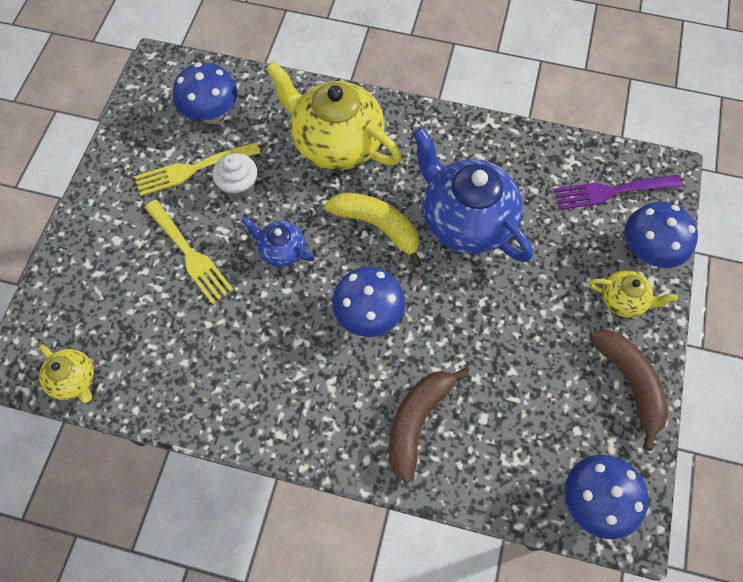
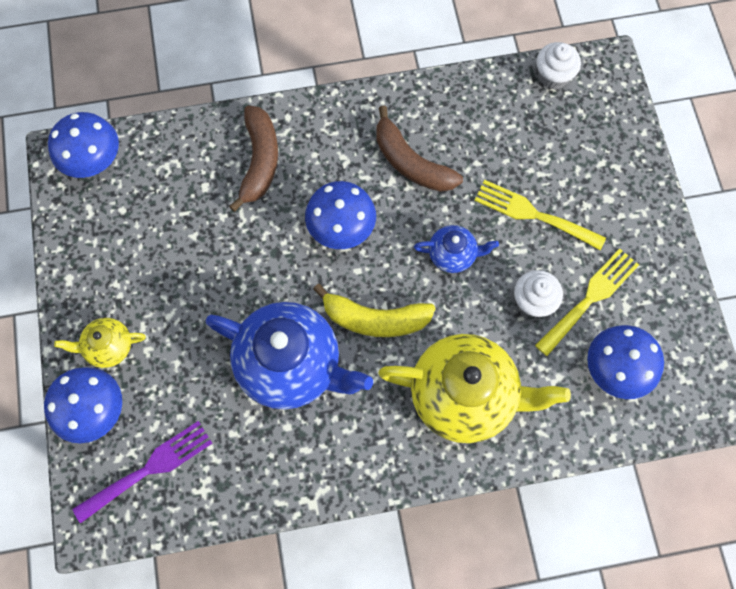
camera: 155 degrees right, 5 degrees up
yellow teapot [39,344,94,403] -> white cupcake [536,42,581,89]
brown banana [589,329,668,451] -> brown banana moved to [376,106,463,192]

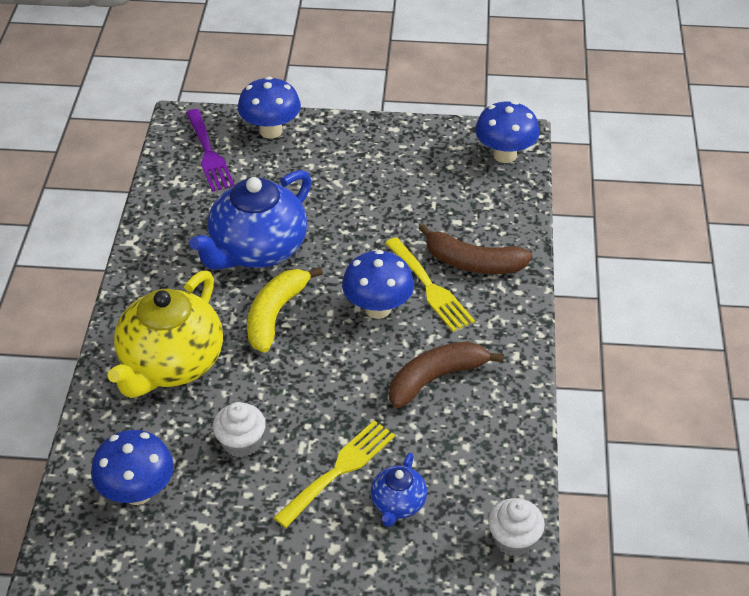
camera: 105 degrees right, 25 degrees down
yellow teapot [54,318,146,368] -> none
blue teapot [414,225,499,273] -> blue teapot moved to [371,452,427,527]
yellow fork [535,249,639,356] -> yellow fork moved to [385,237,475,332]

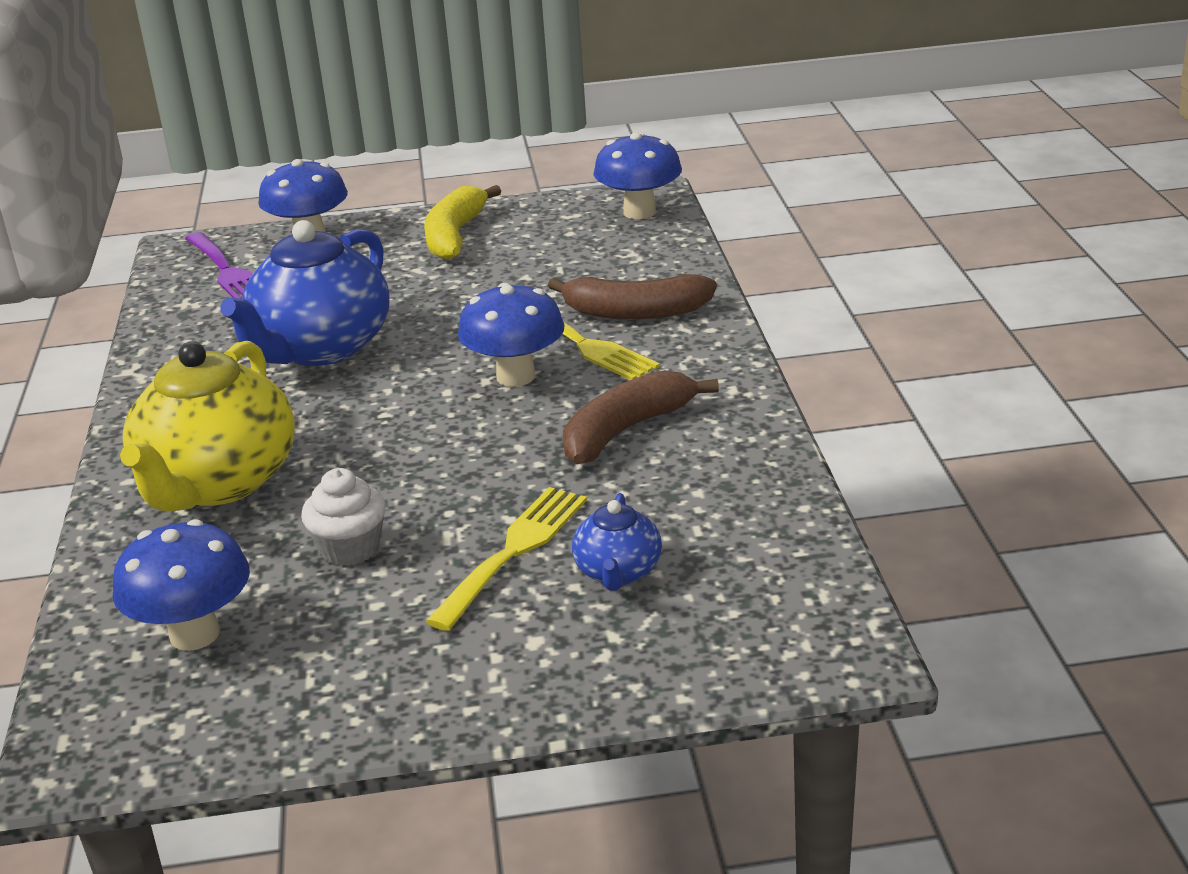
camera: 10 degrees left, 15 degrees down
yellow banana [247,267,323,353] -> yellow banana moved to [424,185,501,260]
white cupcake [488,498,545,557] -> none

